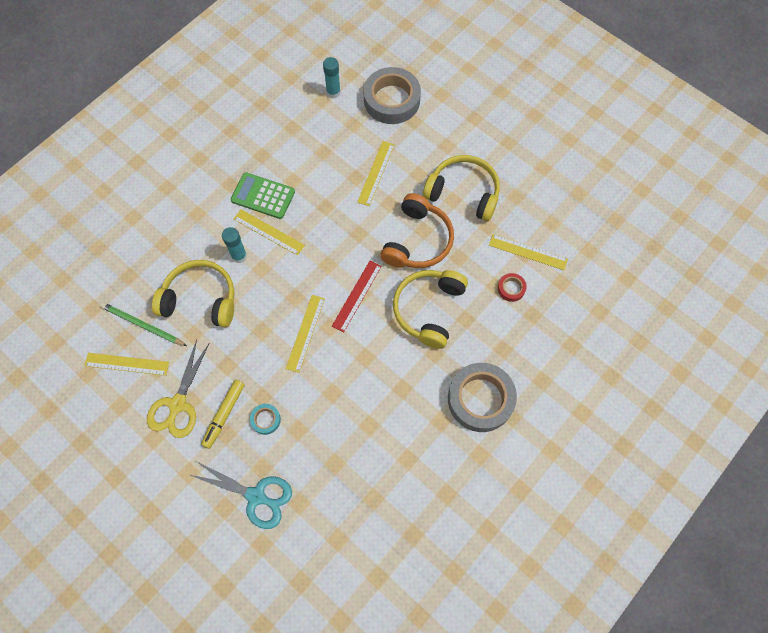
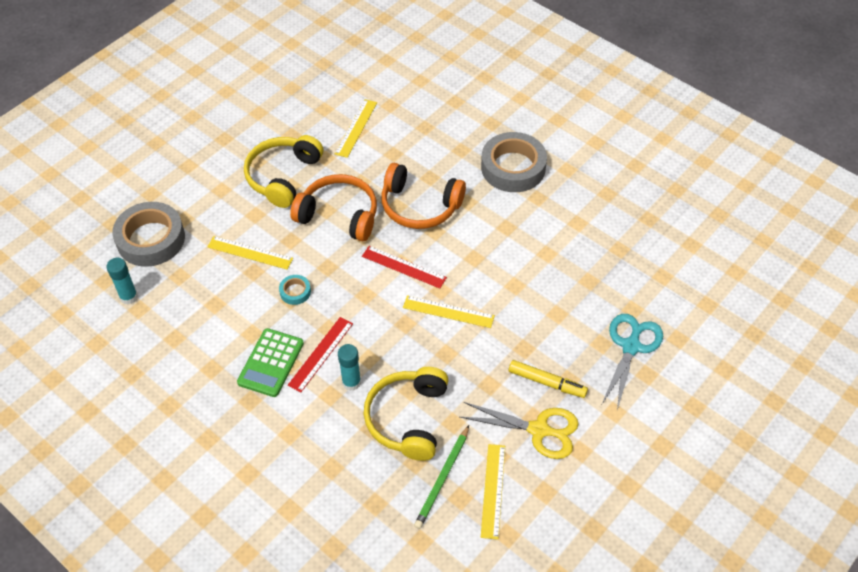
camera: 90 degrees left, 15 degrees down
yellow ruler [234,209,305,256] -> red ruler [288,317,353,392]
turquoise tape [250,404,281,435] -> turquoise tape moved to [279,275,311,305]
yellow headphones [393,270,468,349] -> orange headphones [381,163,466,229]
red tape [498,273,527,302] -> none

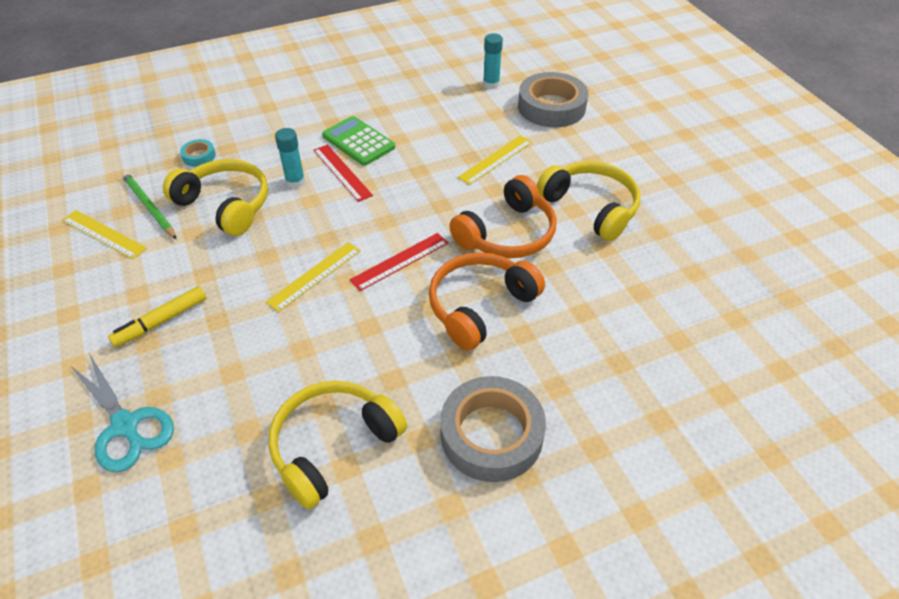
camera: 115 degrees right, 5 degrees down
turquoise tape [279,275,311,305] -> turquoise tape moved to [180,139,216,167]
yellow ruler [335,99,377,158] -> none
yellow scissors [460,402,578,459] -> none
none -> yellow headphones [268,381,407,509]

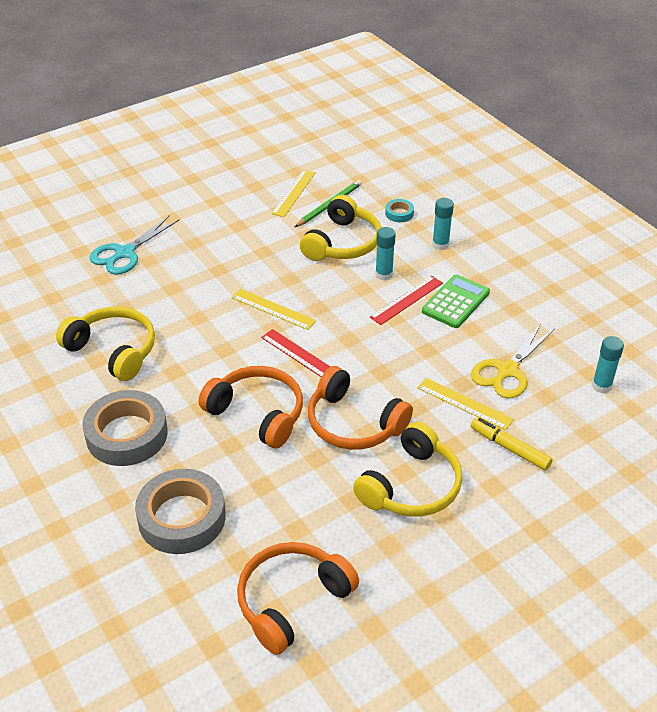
camera: 80 degrees right, 5 degrees down
yellow marker [108,286,206,347] -> yellow marker moved to [471,417,553,471]
grey tape [518,72,588,128] -> grey tape moved to [135,469,226,554]
none -> orange headphones [237,542,359,655]
none -> turquoise glue stick [432,198,454,250]
none -> yellow scissors [471,323,555,399]

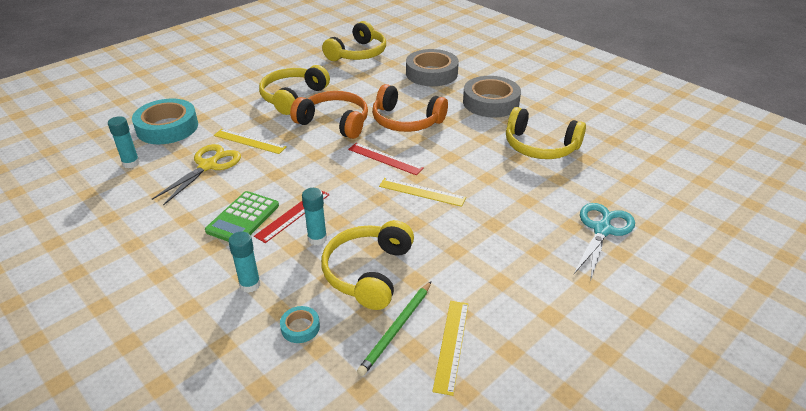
camera: 170 degrees right, 5 degrees down
orange headphones [237,542,359,655] -> yellow headphones [322,21,386,61]
yellow marker [471,417,553,471] -> none
none -> turquoise tape [132,99,198,144]

